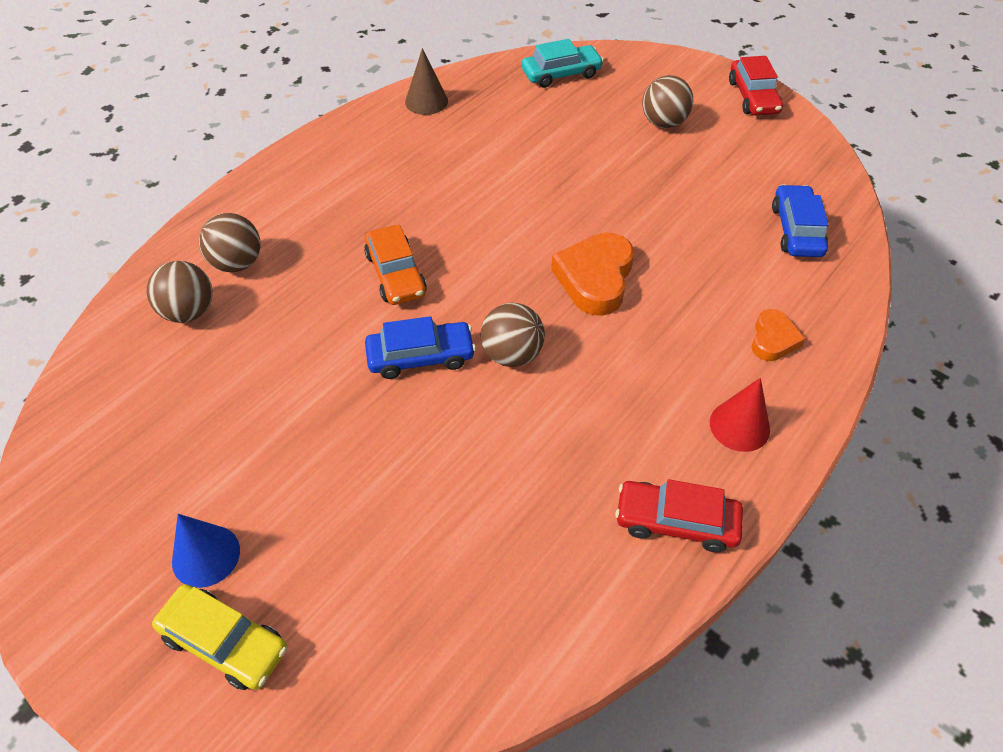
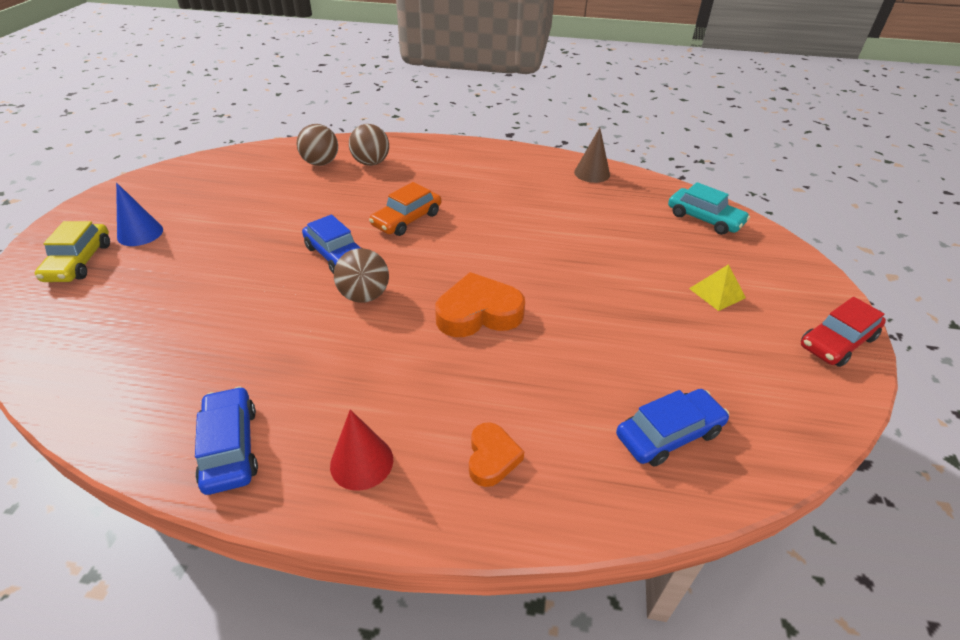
camera: 60 degrees right, 10 degrees down
red car [615,479,743,553] -> blue car [195,386,258,495]
brown ball [642,75,693,128] -> yellow pyramid [689,264,746,311]
orange heart [751,309,806,361] -> orange heart turned 75 degrees counterclockwise [469,422,524,487]

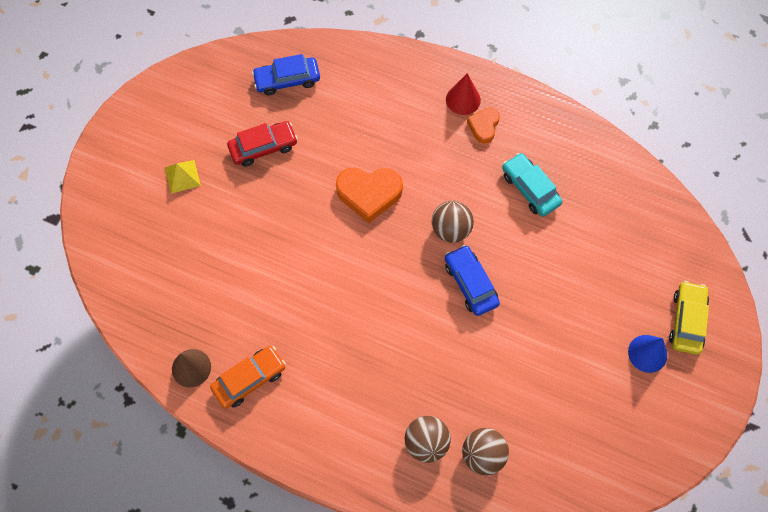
camera: 165 degrees left, 25 degrees up
blue car [195,386,258,495] -> none
orange car [369,182,441,236] -> orange car moved to [210,346,286,409]
orange heart [469,422,524,487] -> orange heart moved to [467,107,500,144]
turquoise car [668,182,750,235] -> turquoise car moved to [502,153,562,217]
red car [801,297,886,367] -> red car moved to [227,121,298,166]

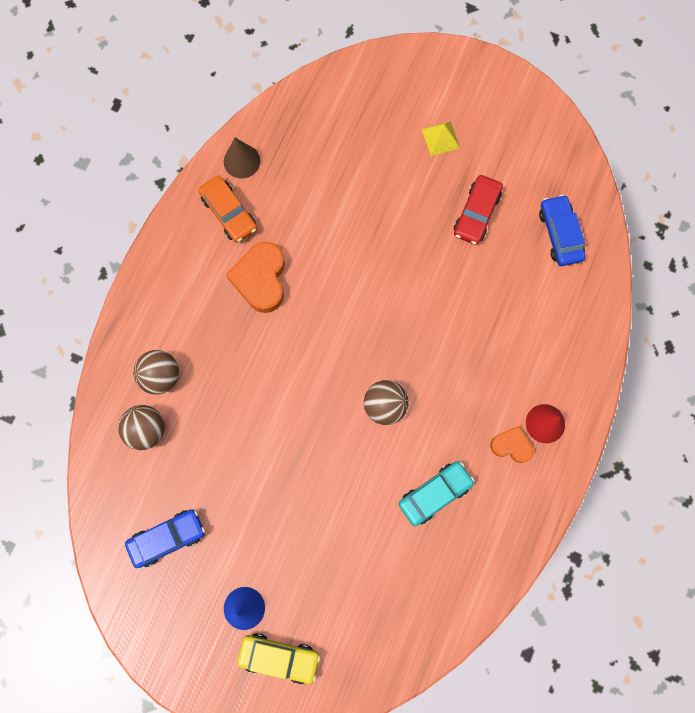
camera: 90 degrees right, 10 degrees up
red car [227,121,298,166] -> red car turned 45 degrees clockwise [454,175,503,245]
orange heart [336,167,403,223] -> orange heart moved to [226,242,285,313]
blue car [445,245,500,316] -> blue car moved to [125,510,205,568]

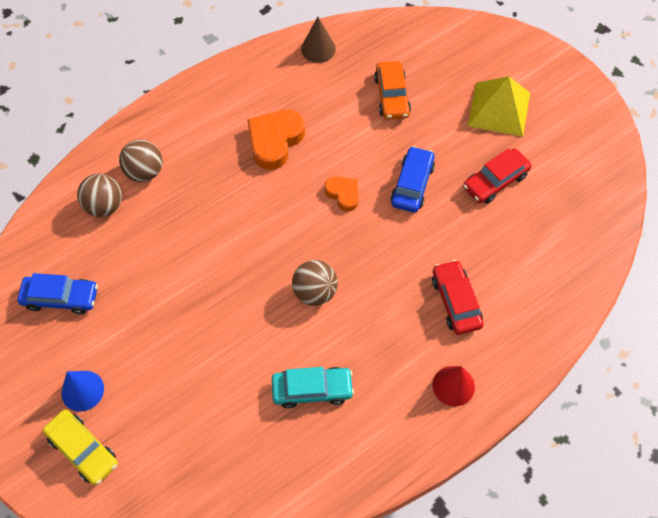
camera: 30 degrees right, 15 degrees down
orange car [198,176,257,243] -> orange car moved to [374,61,411,120]
yellow pyramid [422,121,460,156] -> yellow pyramid [468,76,530,137], size x1.82
orange heart [490,426,534,463] -> orange heart moved to [324,177,359,212]
blue car [539,194,586,266] -> blue car moved to [391,146,435,213]
none -> red car [432,260,483,335]

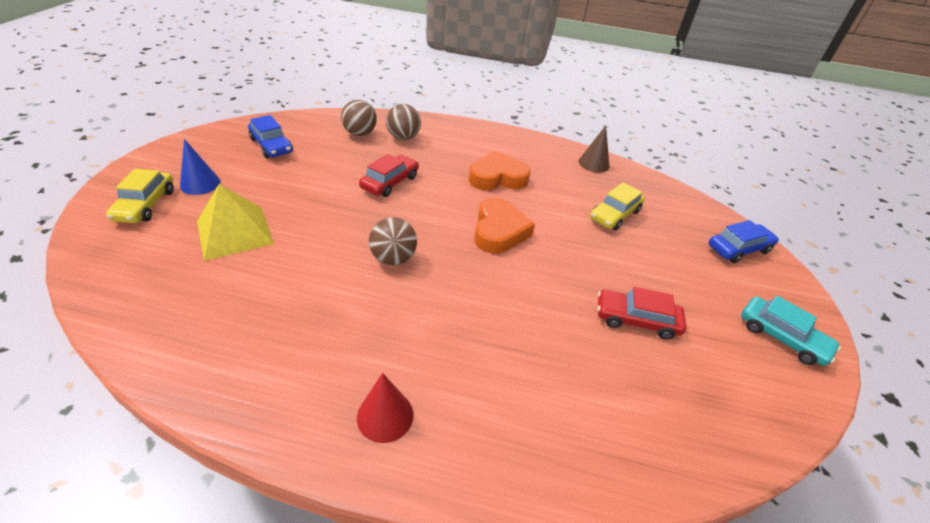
camera: 45 degrees right, 20 degrees down
turquoise car [272,367,354,409] -> turquoise car moved to [741,296,841,366]
orange heart [324,177,359,212] -> orange heart [474,197,535,253], size x1.72
orange car [374,61,411,120] -> yellow car [590,183,645,230]
blue car [391,146,435,213] -> blue car moved to [709,220,779,263]
red car [432,260,483,335] -> red car moved to [359,154,419,197]
yellow pyramid [468,76,530,137] -> yellow pyramid moved to [197,184,274,261]

